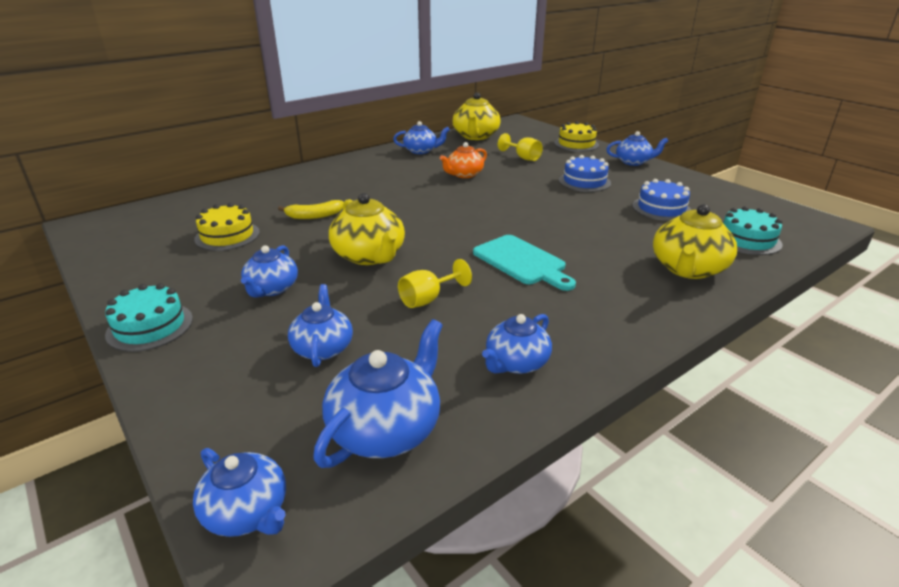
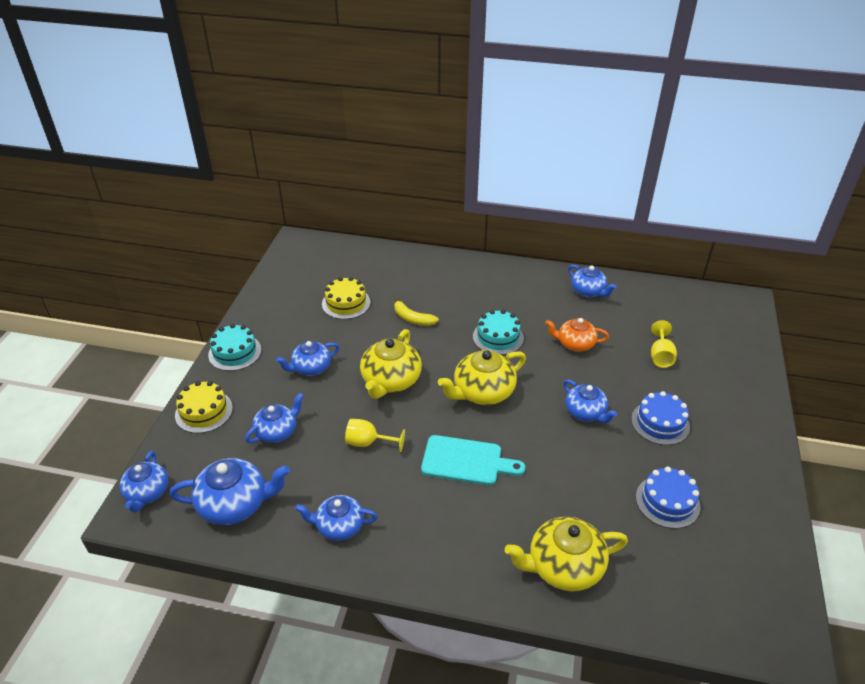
camera: 50 degrees right, 10 degrees up
yellow teapot [453,92,501,140] -> yellow teapot moved to [438,350,526,405]
turquoise cutting board [473,235,576,291] -> turquoise cutting board turned 90 degrees counterclockwise [421,435,526,485]
yellow cake [554,121,599,152] -> yellow cake moved to [175,381,233,433]
blue teapot [606,131,668,166] -> blue teapot moved to [563,379,617,423]
turquoise cake [723,206,783,255] -> turquoise cake moved to [473,310,524,355]

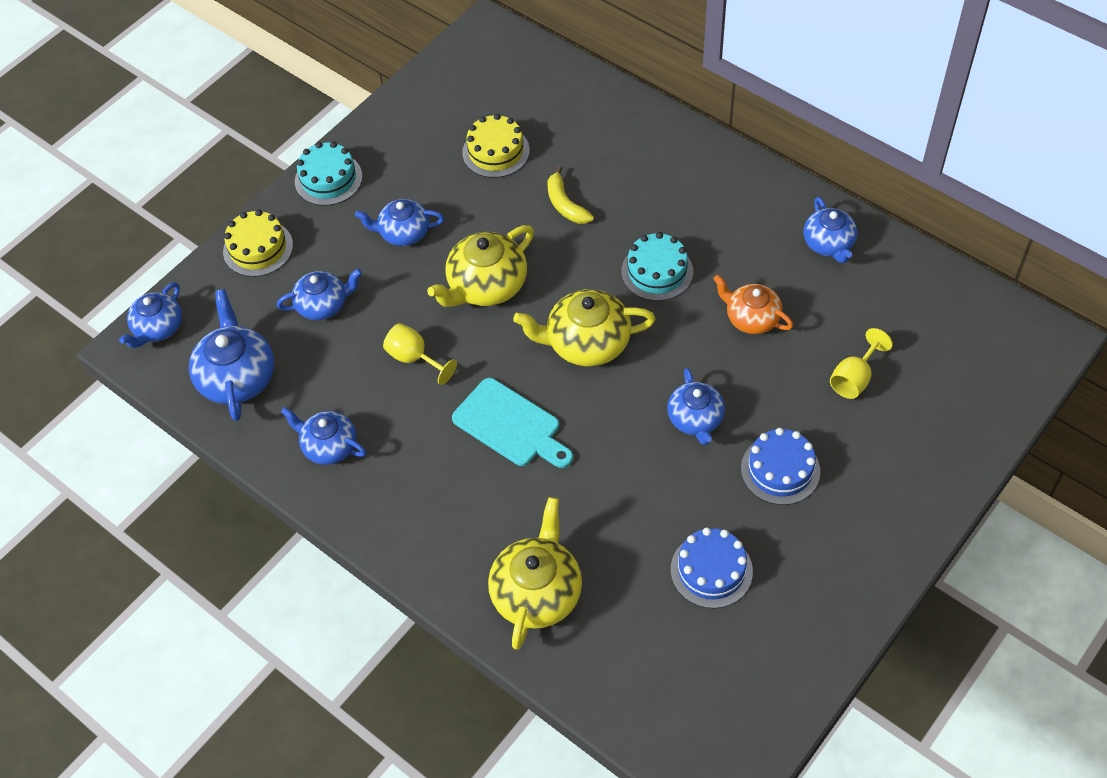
camera: 30 degrees right, 15 degrees up
blue teapot [169,458,290,525] -> blue teapot turned 120 degrees counterclockwise [189,289,274,421]
yellow teapot [505,517,628,592] -> yellow teapot turned 90 degrees clockwise [488,497,582,650]

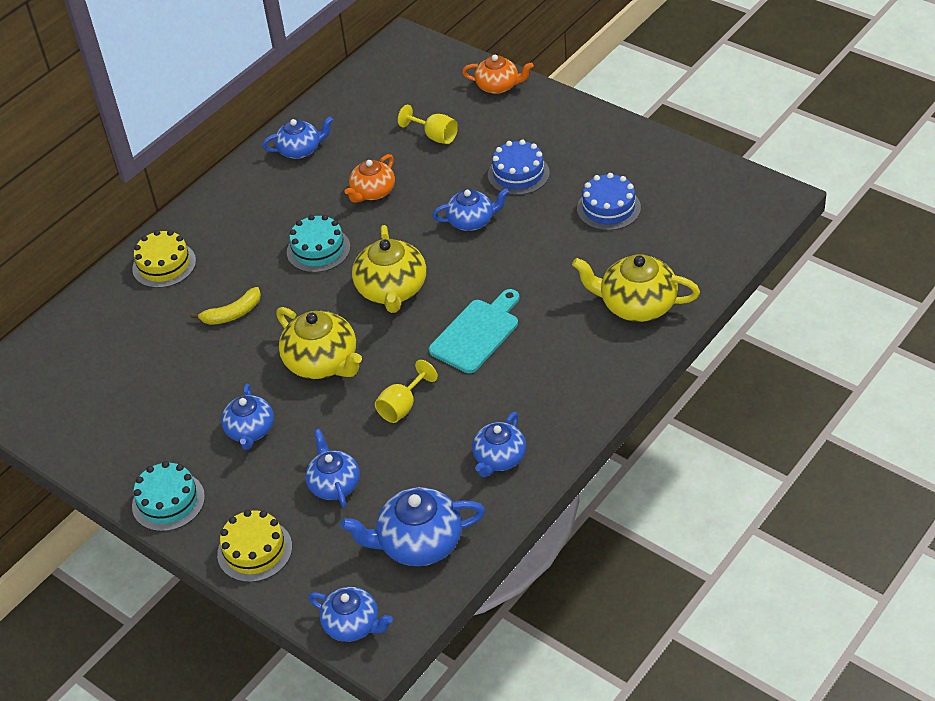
camera: 90 degrees left, 10 degrees down
yellow cake [462,114,530,178] -> yellow cake moved to [132,230,196,288]
none -> orange teapot [462,55,534,94]

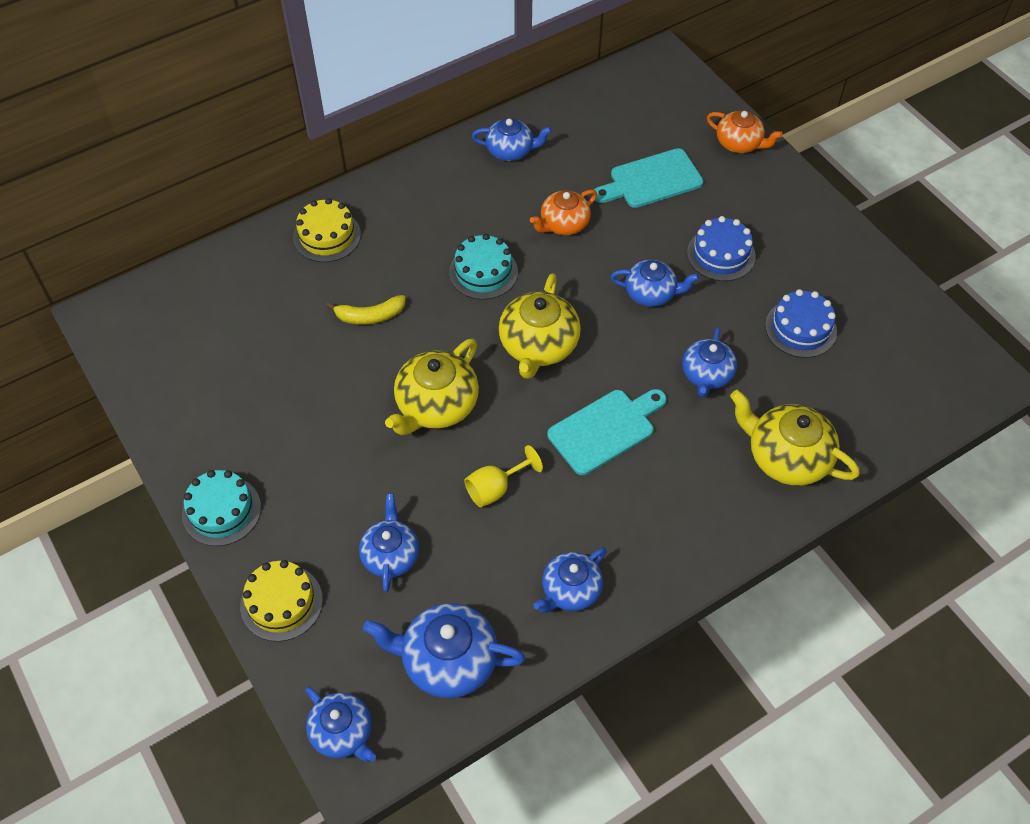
camera: 15 degrees right, 10 degrees up
blue teapot [221,384,274,450] -> blue teapot moved to [682,327,737,397]
yellow teapot [276,307,362,379] -> yellow teapot turned 60 degrees clockwise [385,339,479,435]
yellow goblet [398,105,458,144] -> turquoise cutting board [592,148,703,208]

